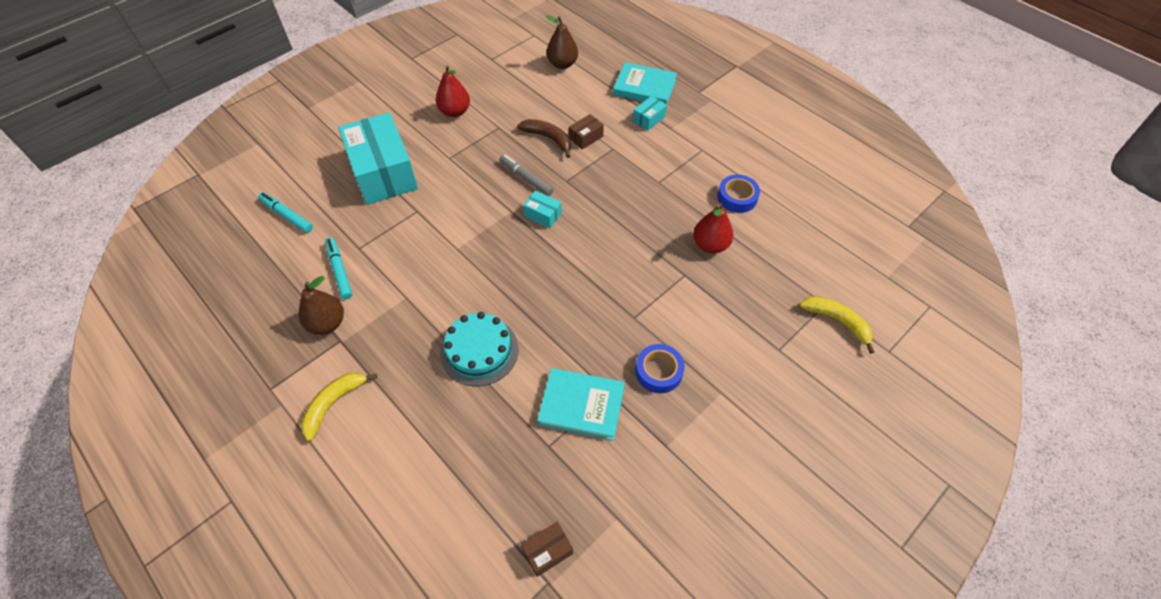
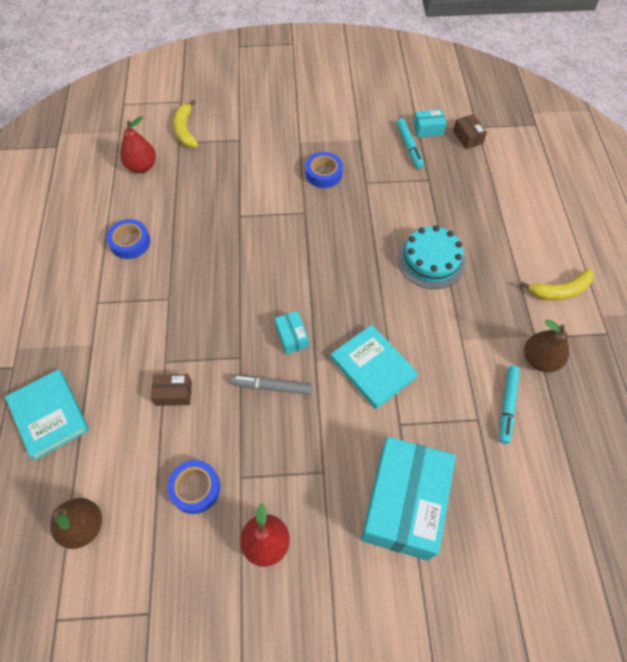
camera: 140 degrees left, 5 degrees up
turquoise marker [258,192,313,233] -> turquoise marker moved to [396,118,424,169]
grey marker [499,155,554,196] -> grey marker turned 105 degrees clockwise [231,375,312,395]
brown banana [517,119,571,158] -> none
brown box [521,522,573,577] -> brown box turned 60 degrees clockwise [453,114,487,149]
turquoise book [537,368,625,441] -> turquoise book moved to [331,325,418,409]
turquoise box [633,96,667,131] -> turquoise box moved to [413,109,446,137]
red pear [693,203,734,254] -> red pear moved to [120,116,156,173]
none -> blue tape [167,460,220,514]

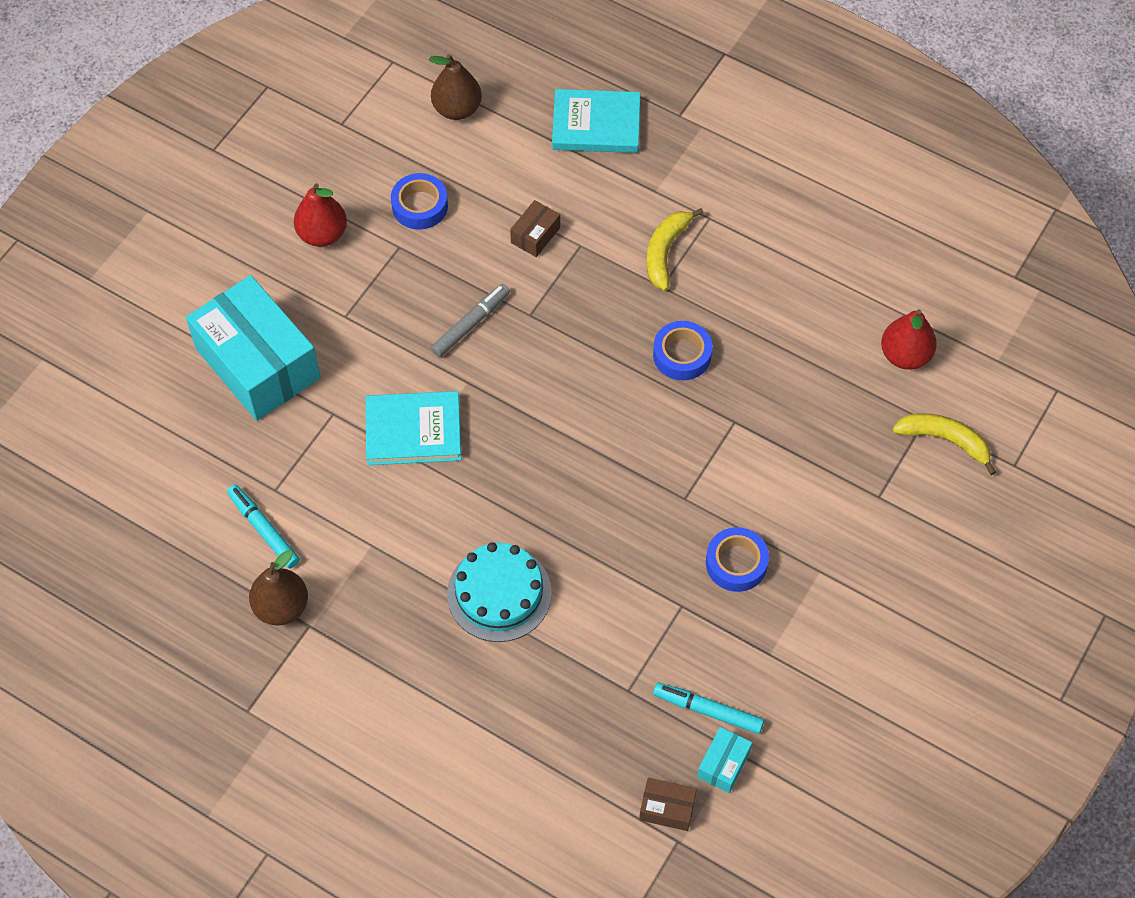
camera: 125 degrees right, 0 degrees up
blue tape [106,219,150,259] -> blue tape moved to [653,321,713,380]
turquoise box [275,311,309,354] -> none
yellow banana [520,269,594,300] -> yellow banana moved to [647,208,703,291]

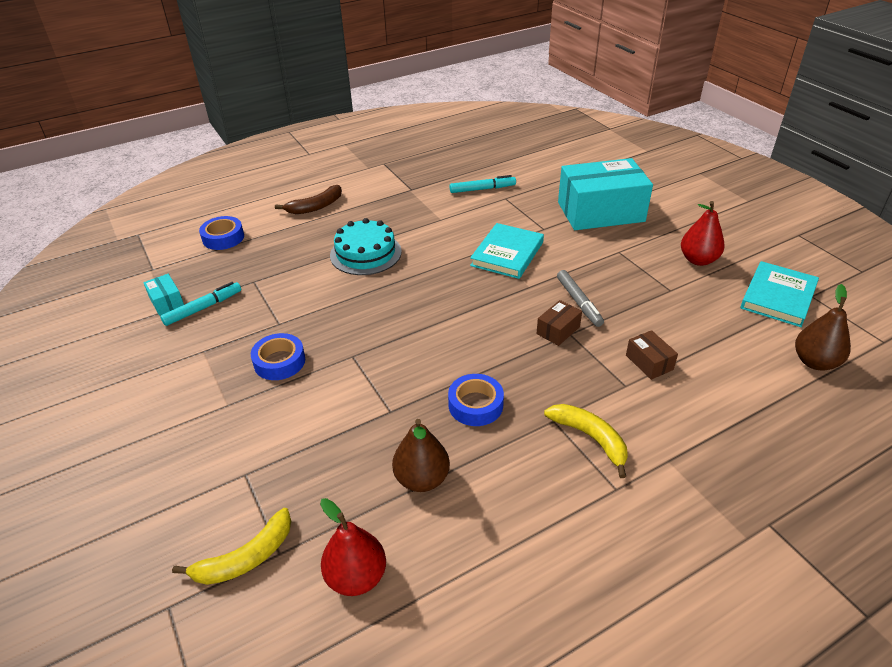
camera: 120 degrees right, 20 degrees down
brown pear [249,550,308,625] -> brown pear moved to [392,419,450,492]
blue tape [391,173,448,230] -> blue tape moved to [199,216,244,250]
turquoise book [552,89,640,153] -> turquoise book moved to [741,261,819,327]
brown box [639,778,697,831] -> brown box moved to [536,300,582,346]
none -> brown banana [275,185,342,214]

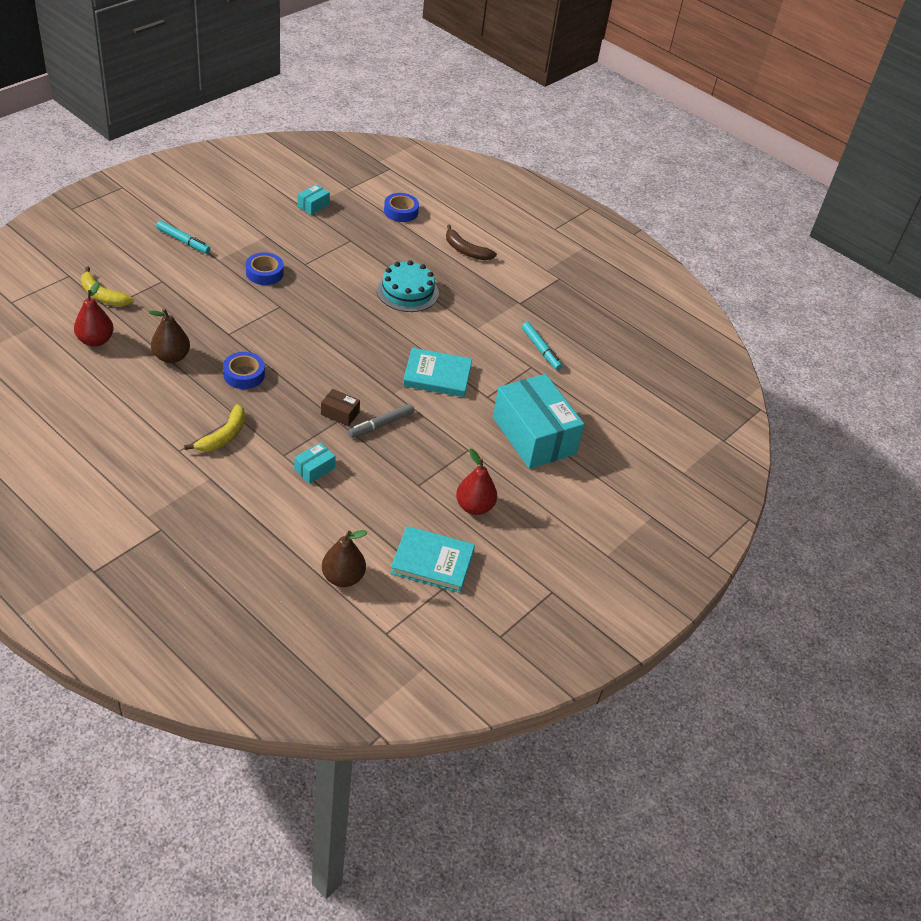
camera: 65 degrees right, 5 degrees up
turquoise marker [160,282,241,326] -> turquoise marker moved to [156,221,210,254]
brown box [626,330,678,380] -> turquoise box [294,443,336,484]

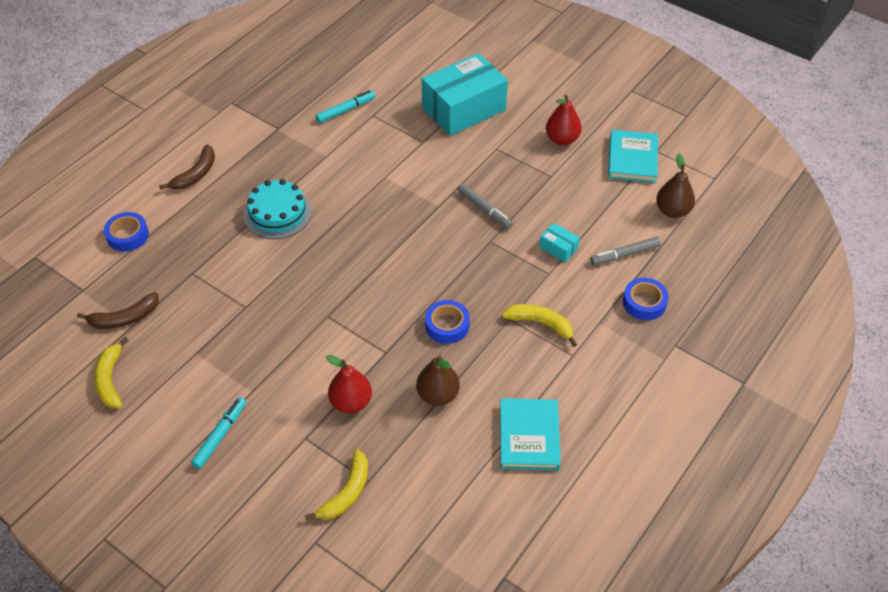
camera: 90 degrees left, 5 degrees up
red pear [74,281,114,347] -> red pear moved to [326,355,372,413]
blue tape [246,252,284,285] -> blue tape moved to [623,278,669,320]
turquoise box [298,184,330,215] -> brown banana [77,292,159,329]
brown box [321,389,360,426] -> none
turquoise book [403,348,472,397] -> turquoise book moved to [500,398,561,470]
none -> yellow banana [94,337,128,408]
none -> grey marker [591,237,661,265]

